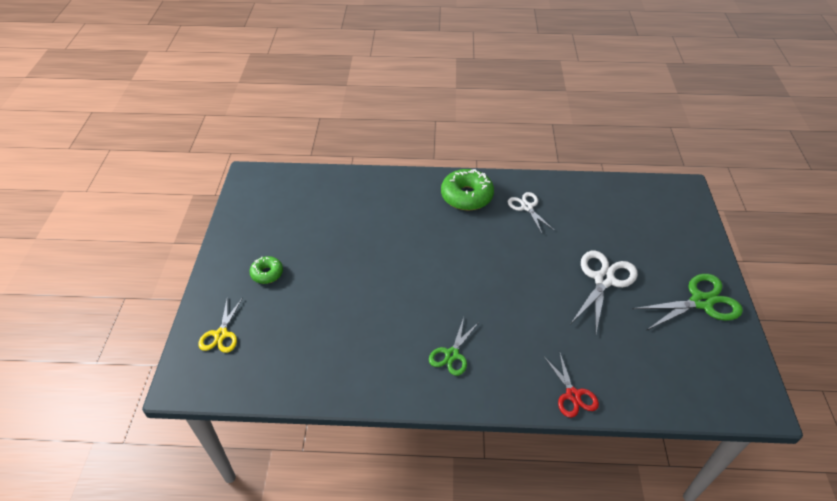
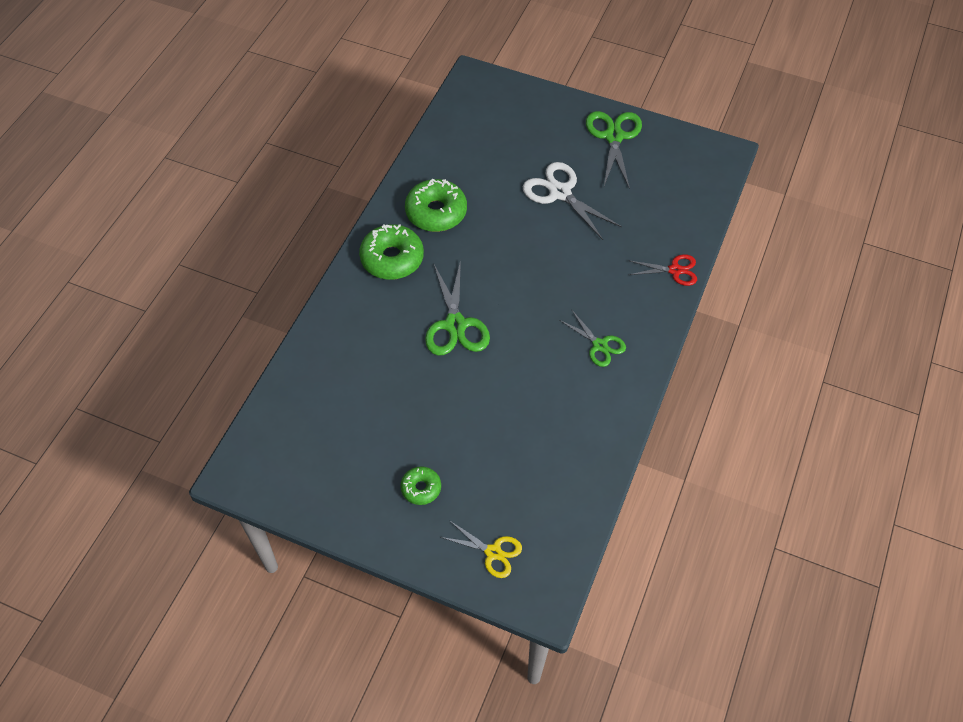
camera: 70 degrees left, 10 degrees up
white scissors [508,192,555,233] -> green donut [405,179,467,232]
none -> green scissors [425,260,490,356]

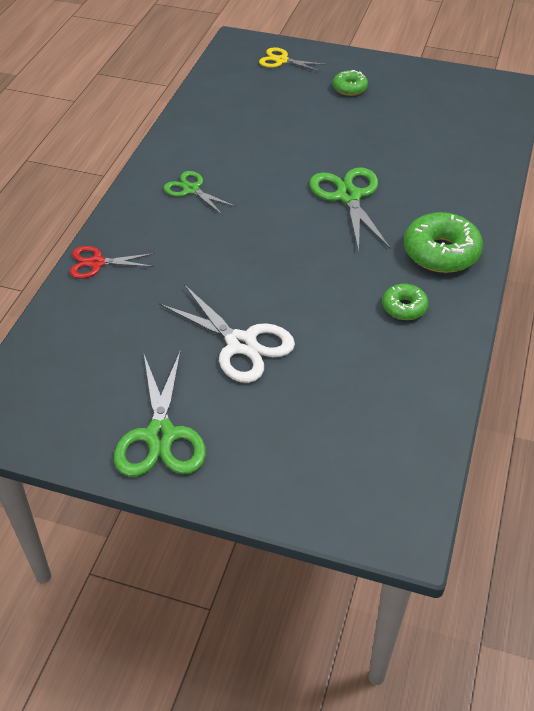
camera: 175 degrees right, 10 degrees down
green donut [405,179,467,232] -> green donut [382,284,429,320], size x0.56

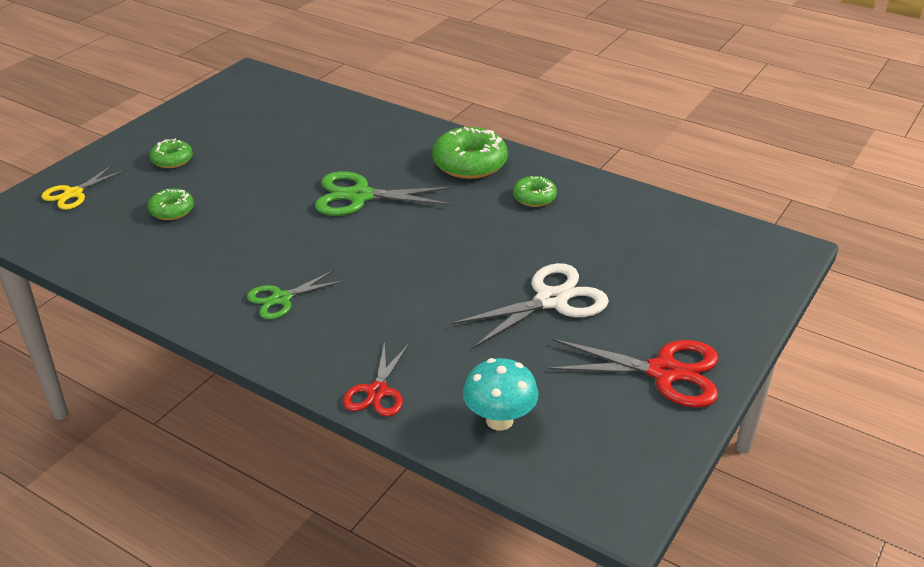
camera: 75 degrees left, 10 degrees down
green scissors [114,350,206,477] -> red scissors [547,339,718,408]
none -> green donut [148,188,194,220]
none -> turquoise mushroom [463,358,539,431]

